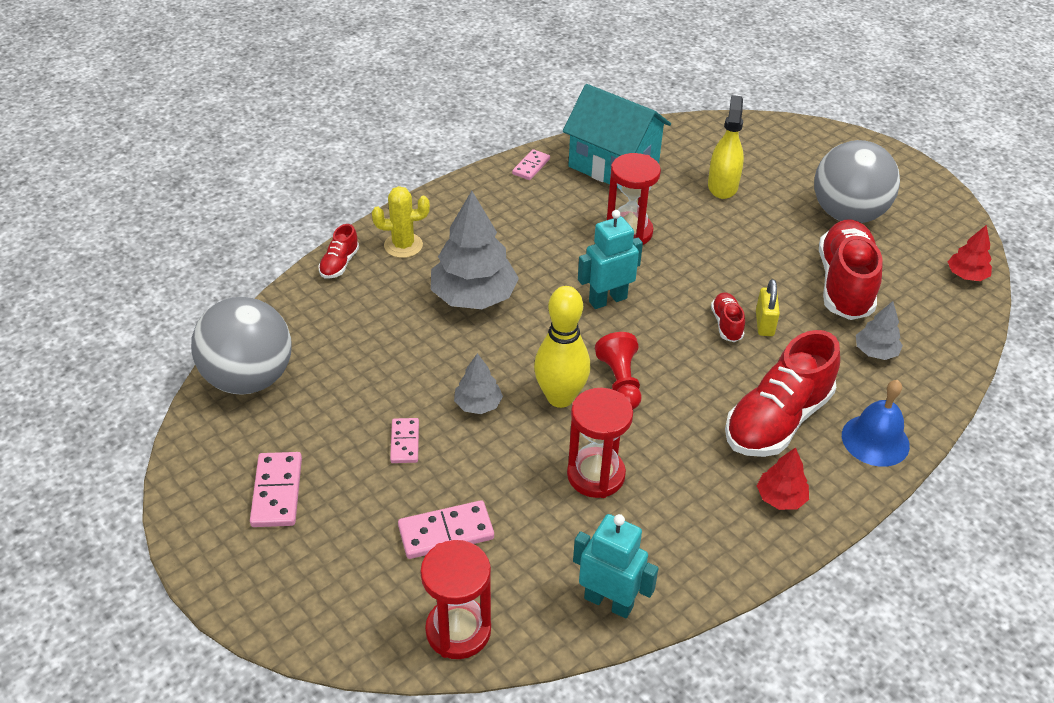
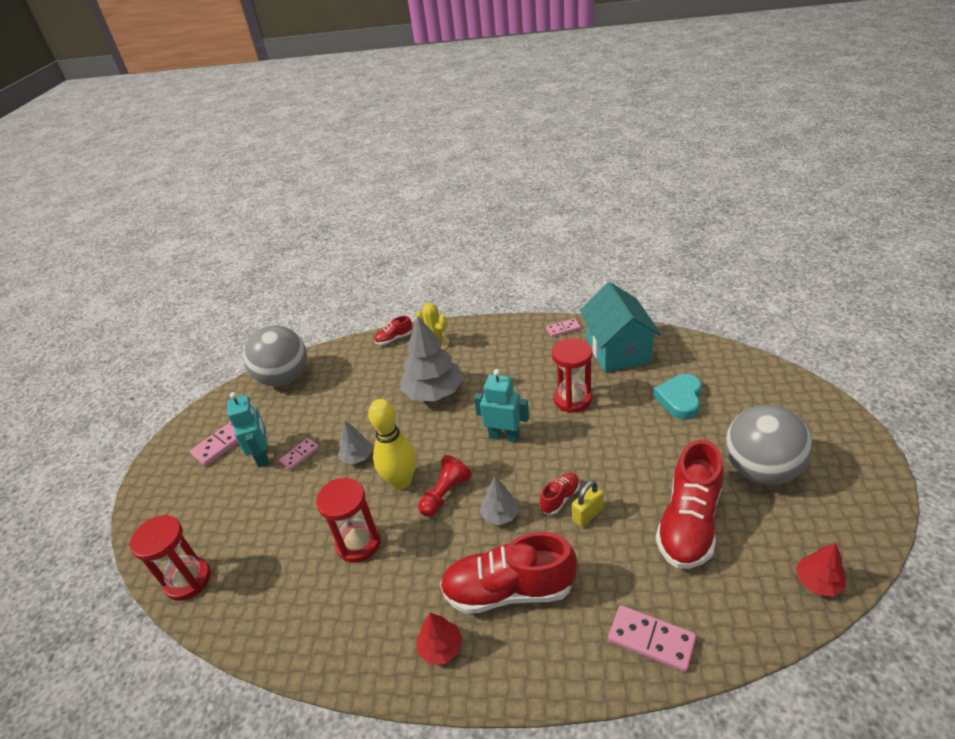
camera: 50 degrees right, 5 degrees down
pink domino [398,500,494,559] -> pink domino moved to [608,605,696,672]
turquoise robot [573,514,659,619] -> turquoise robot moved to [227,392,269,467]
yellow spray bottle [708,95,744,199] -> turquoise heart [653,374,702,420]
red shoe [819,219,883,320] -> red shoe turned 150 degrees clockwise [656,440,723,569]
blue bell [842,380,910,467] -> none
grey tree [856,301,903,360] -> grey tree moved to [480,477,519,525]

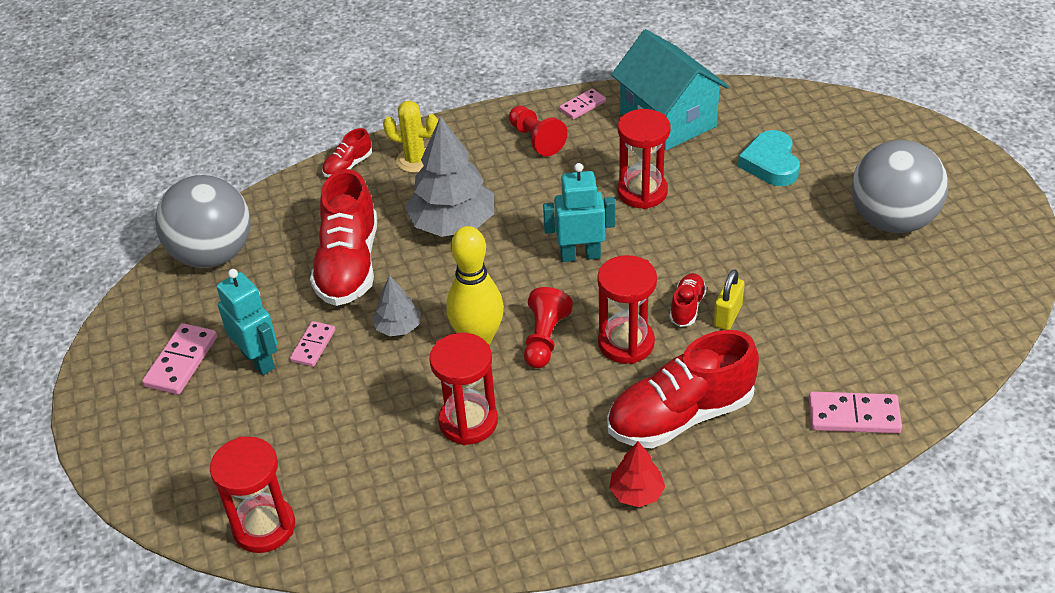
camera: 25 degrees left, 5 degrees up
grey tree [480,477,519,525] -> red hourglass [597,255,657,364]
red shoe [656,440,723,569] -> red shoe moved to [310,169,377,306]
red tree [796,543,846,597] -> none
none -> red pawn [509,106,568,156]

